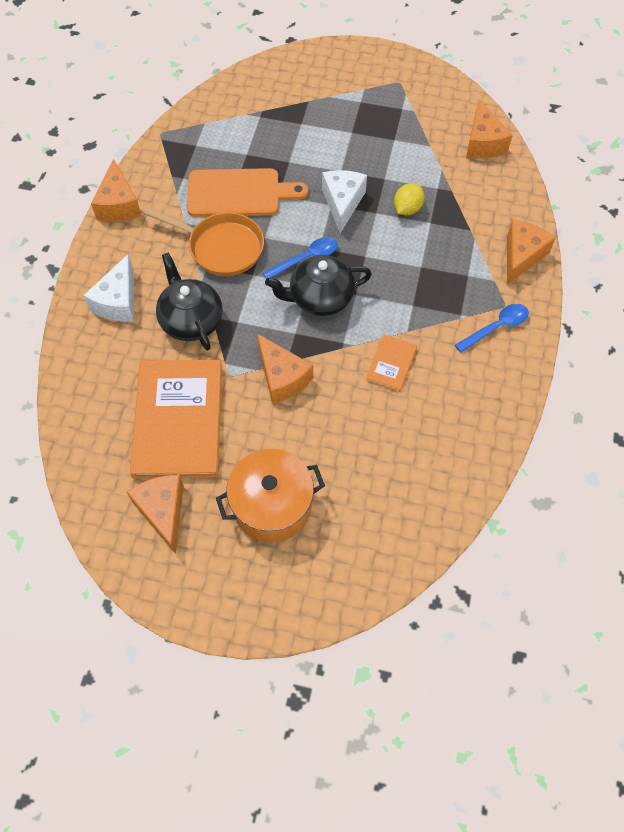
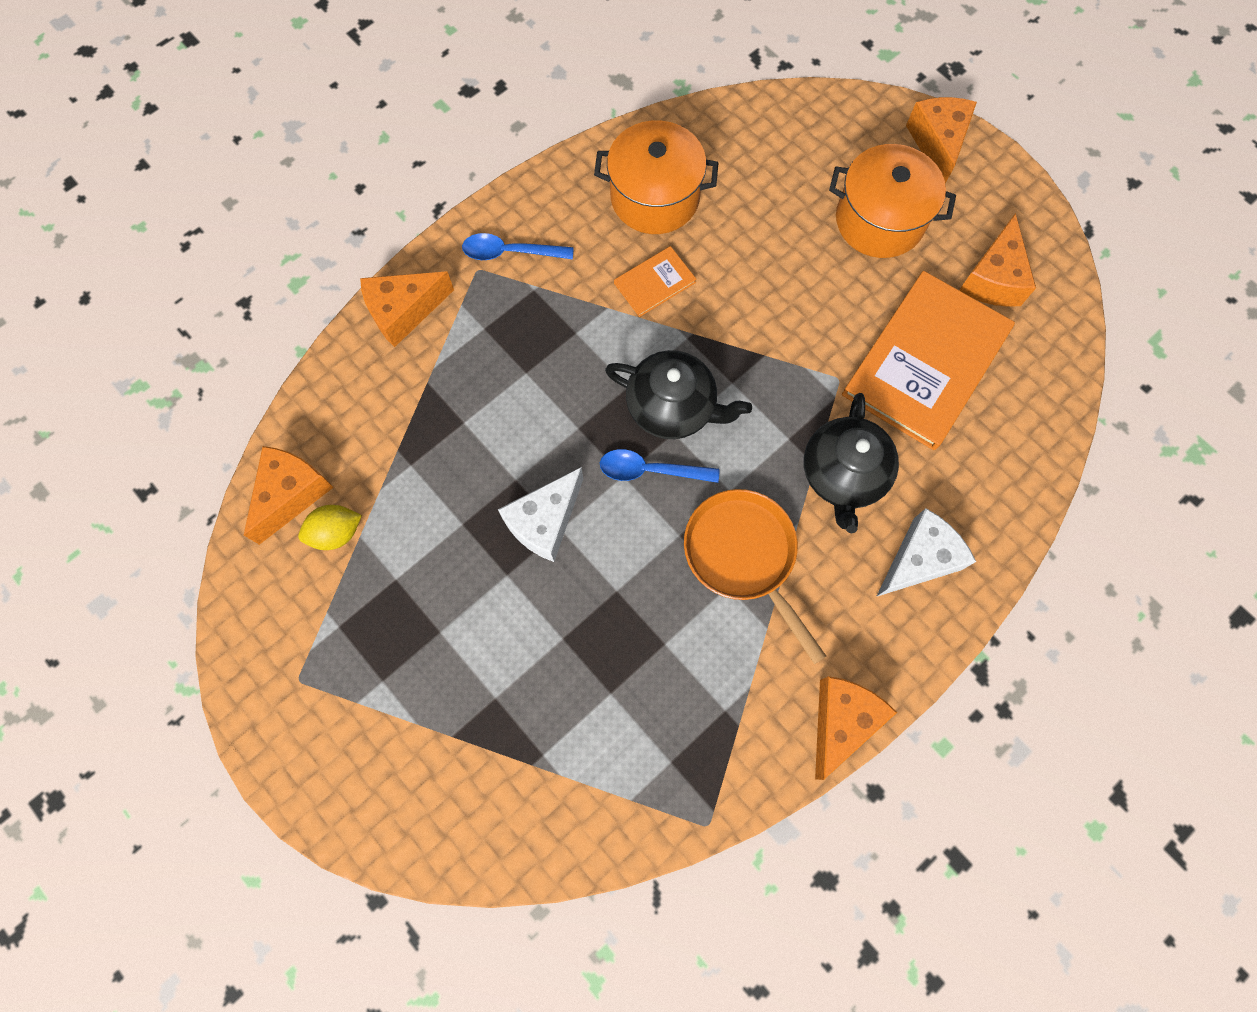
camera: 145 degrees left, 10 degrees up
orange cutting board [187,168,308,217] -> none
orange cheese [257,334,313,404] -> orange cheese moved to [906,97,977,183]
yellow lemon [394,183,424,215] -> yellow lemon moved to [298,505,362,550]
none -> orange pot [594,120,718,234]

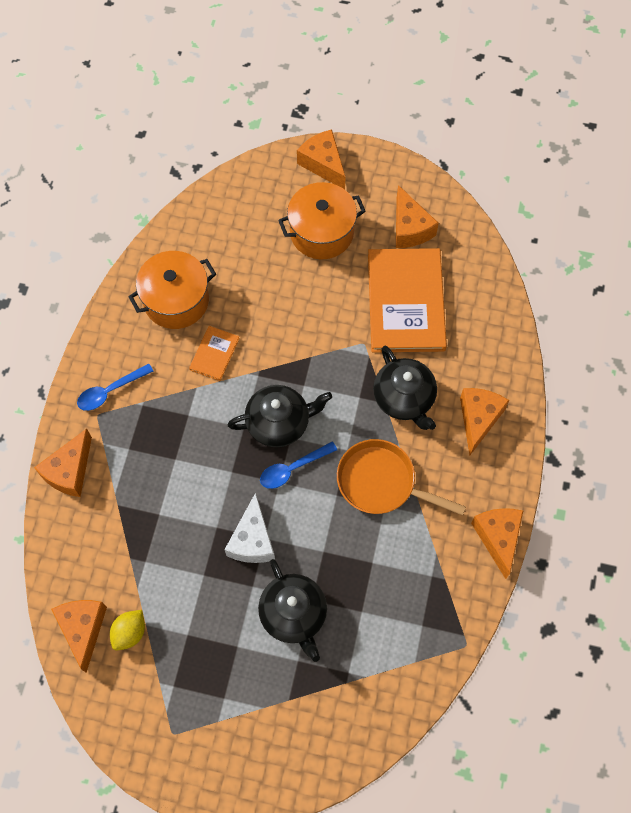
camera: 35 degrees left, 5 degrees down
white cheese [876,508,976,597] -> orange cheese [460,388,509,455]
none -> black teapot [258,559,327,662]

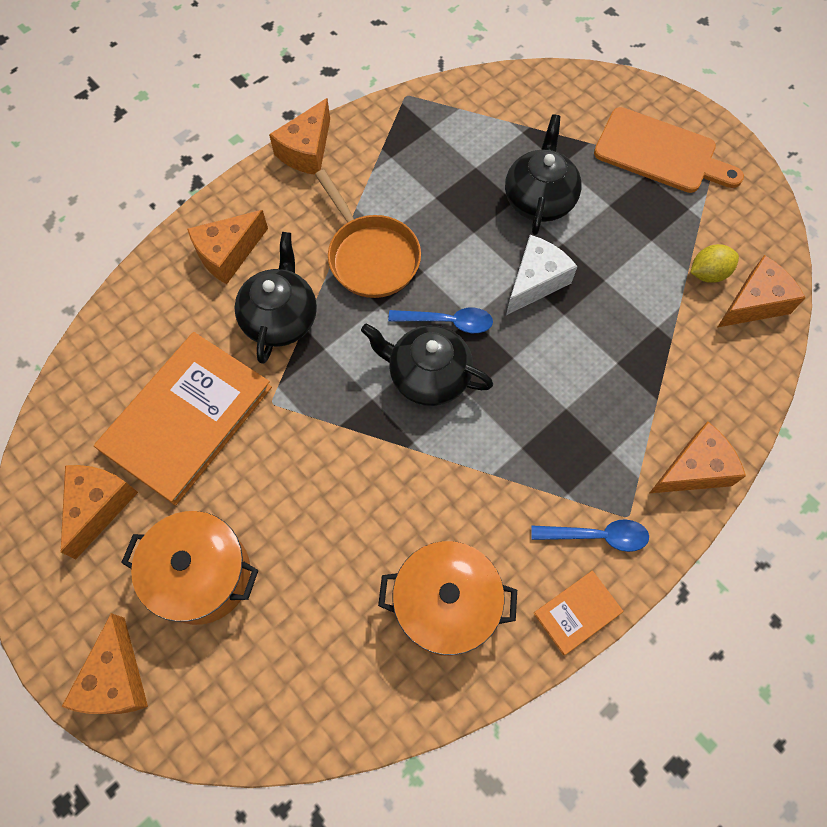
camera: 145 degrees left, 0 degrees up
orange cheese [51,600,107,673] -> orange cheese turned 150 degrees counterclockwise [718,255,806,327]
orange book [189,326,240,381] -> orange book moved to [533,570,623,655]
none -> orange cutting board [594,107,744,193]

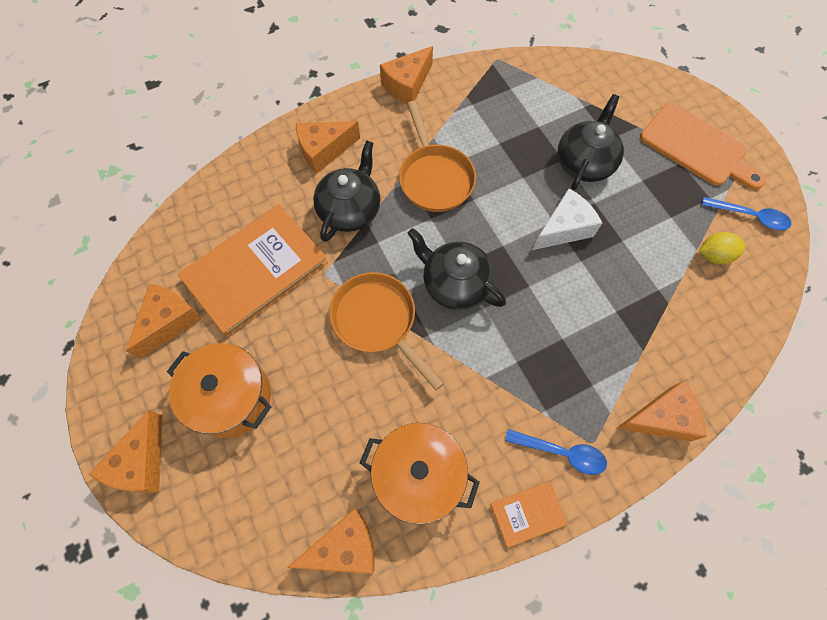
camera: 15 degrees right, 0 degrees up
blue spoon [388,308,493,333] -> blue spoon moved to [701,197,792,230]
orange cheese [718,255,806,327] -> orange cheese moved to [287,509,375,574]
none -> orange pan [329,272,444,390]

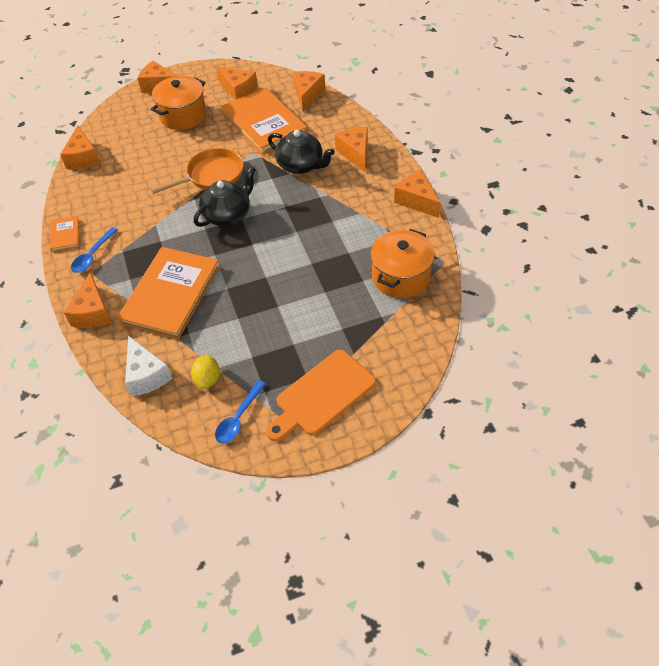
camera: 100 degrees right, 15 degrees down
orange pot [360,423,480,524] -> orange pot moved to [370,229,435,298]
orange pan [399,101,476,212] -> none
white cheese [533,189,602,250] -> white cheese moved to [125,336,172,397]
black teapot [558,94,624,190] -> none
none -> orange book [117,247,220,339]
none -> orange cheese [293,71,325,112]

